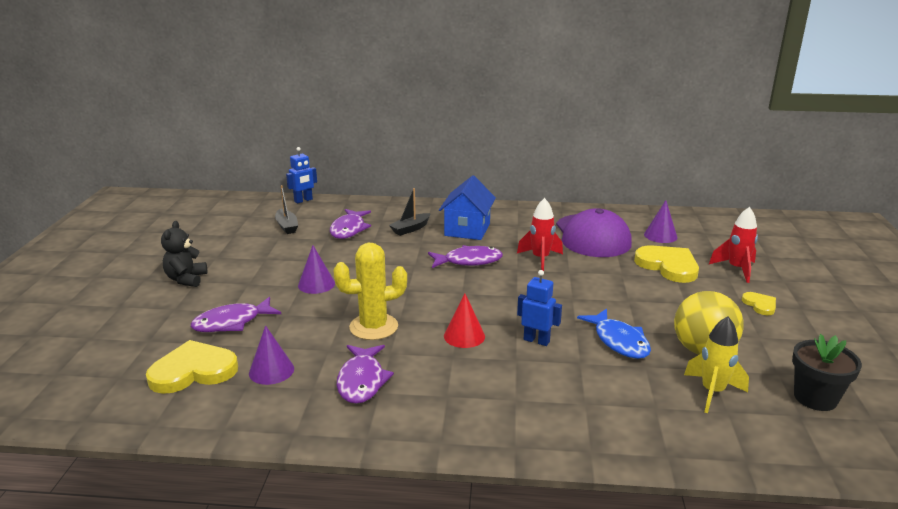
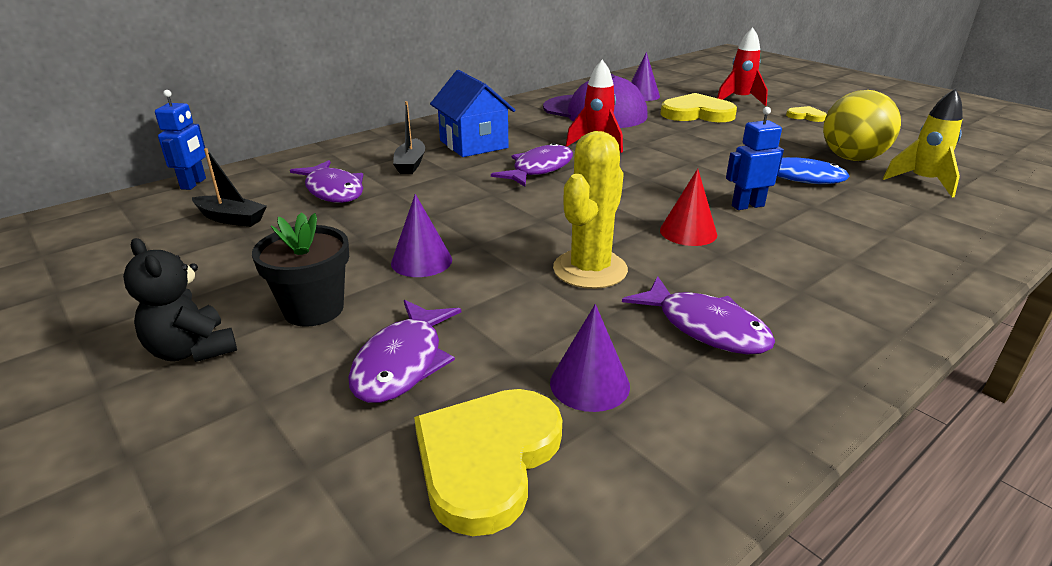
camera: 45 degrees left, 5 degrees up
black flower pot [792,334,862,411] -> black flower pot moved to [252,212,349,327]

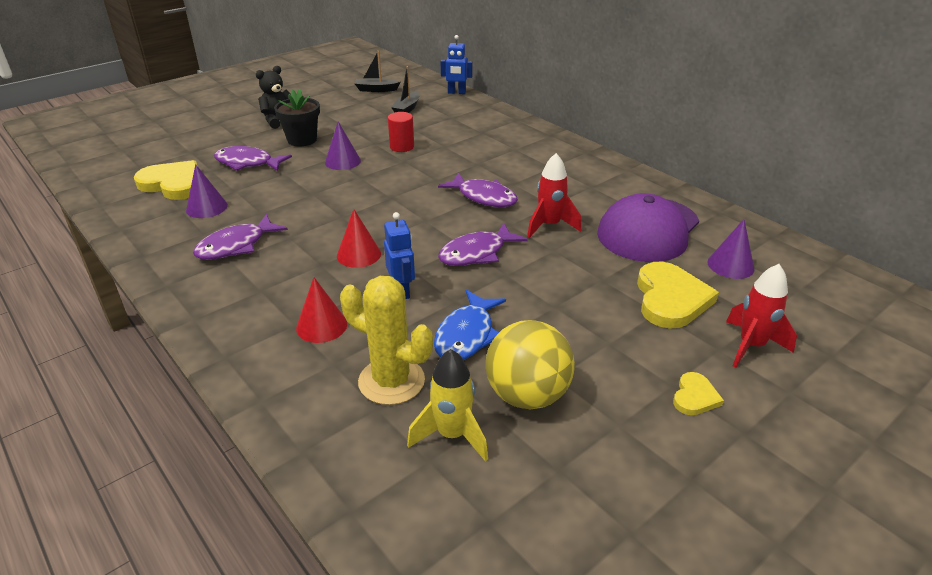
camera: 90 degrees right, 5 degrees up
purple fish [290,160,363,203] -> purple fish moved to [438,223,528,266]
black boat [393,101,425,174] -> black boat moved to [354,51,400,92]
blue house [430,70,516,157] -> none
yellow cactus [553,131,628,289] -> yellow cactus moved to [340,276,433,405]
none -> red cone [296,277,347,343]
none -> red cylinder [388,112,414,152]

